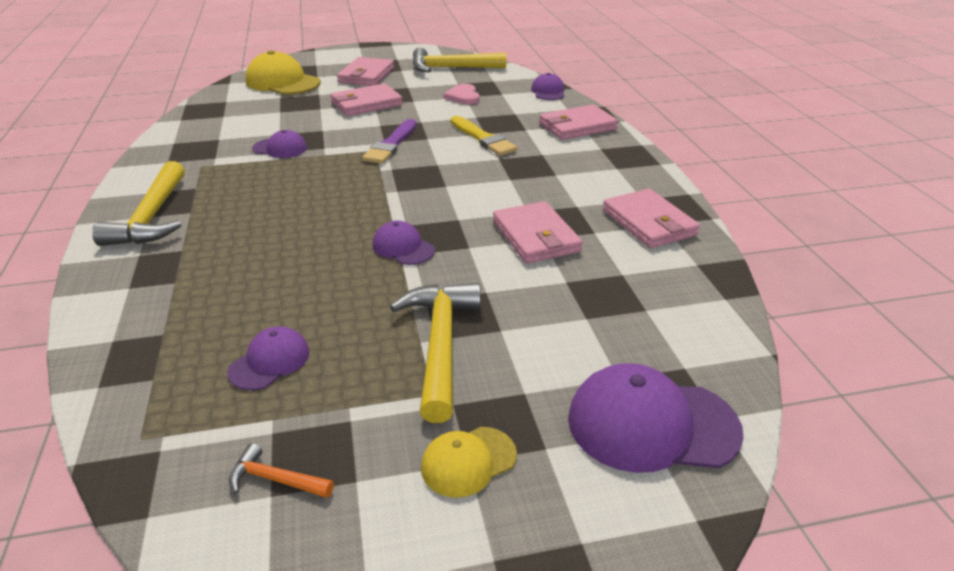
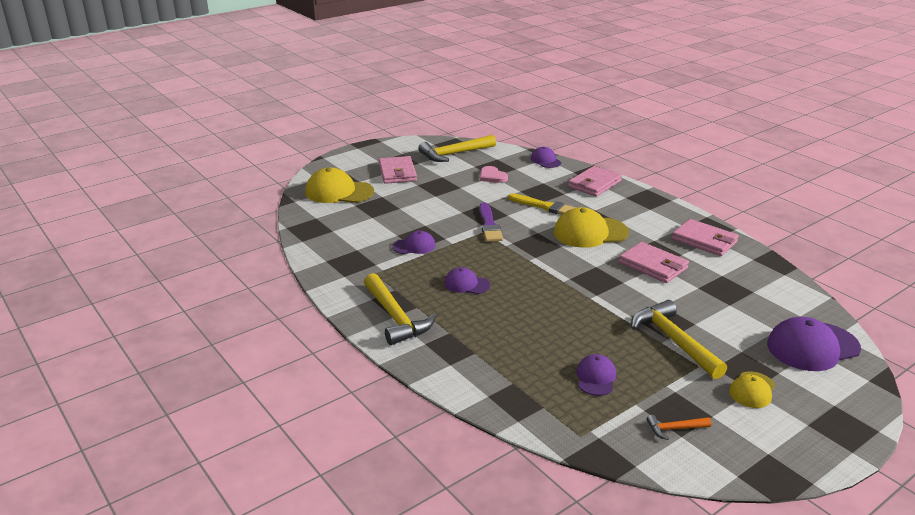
camera: 25 degrees left, 5 degrees down
pink wallet [331,83,403,116] -> none
purple cap [373,221,435,265] -> purple cap moved to [444,267,490,294]
none -> yellow cap [554,207,629,248]

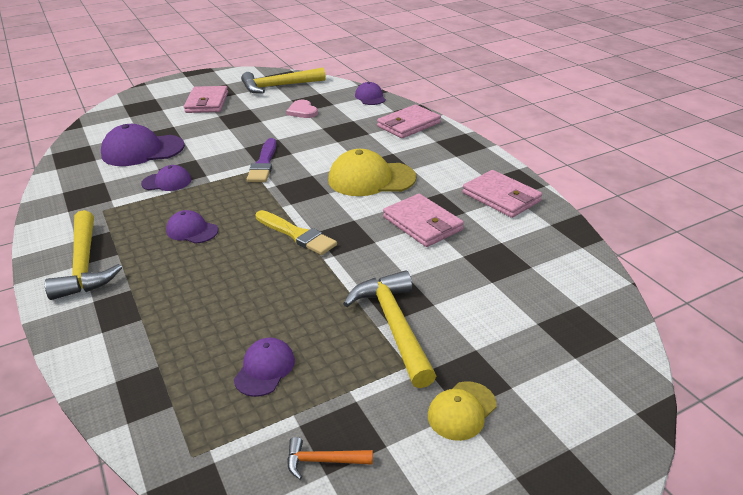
camera: 10 degrees right, 5 degrees up
yellow cap [305,168,374,203] -> none
yellow brush [508,193,577,215] -> yellow brush moved to [255,210,337,255]
purple cap [767,317,861,371] -> purple cap moved to [101,124,185,166]

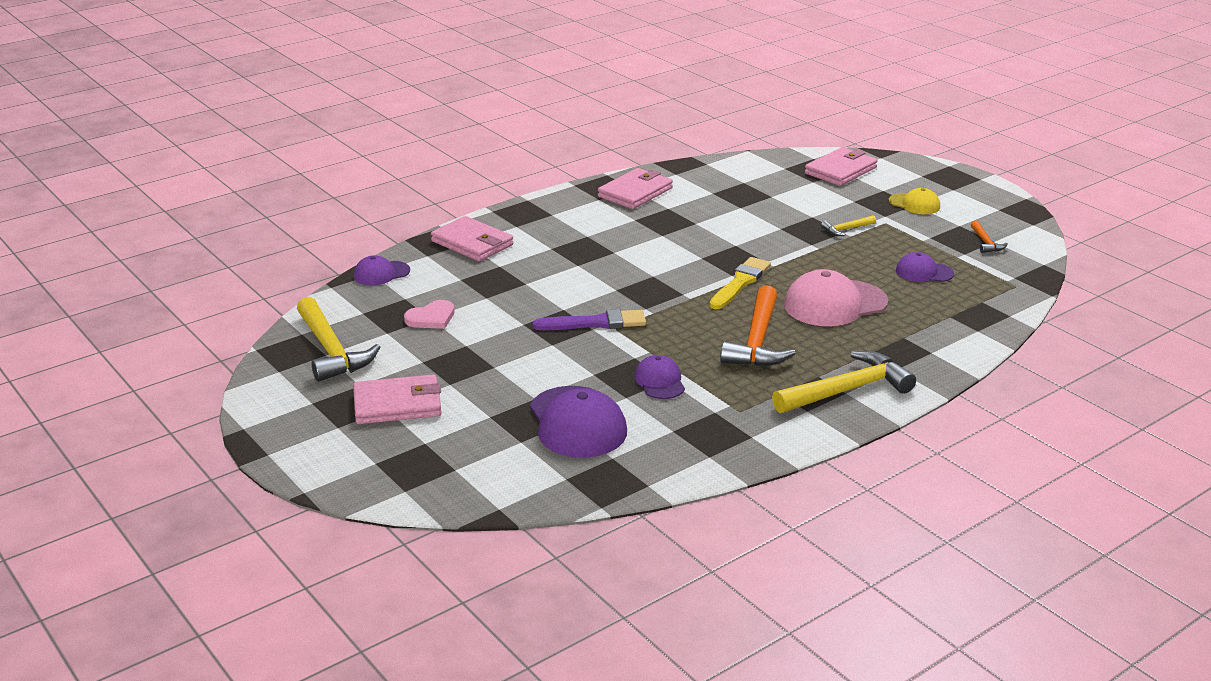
camera: 100 degrees left, 5 degrees down
purple cap [166,210,218,244] -> orange hammer [720,285,796,366]
yellow cap [328,149,416,196] -> none
yellow hammer [343,270,436,388] -> yellow hammer [821,215,876,236], size x0.47
pink wallet [383,194,464,247] -> pink wallet moved to [805,147,877,186]
none -> pink cap [784,269,888,326]

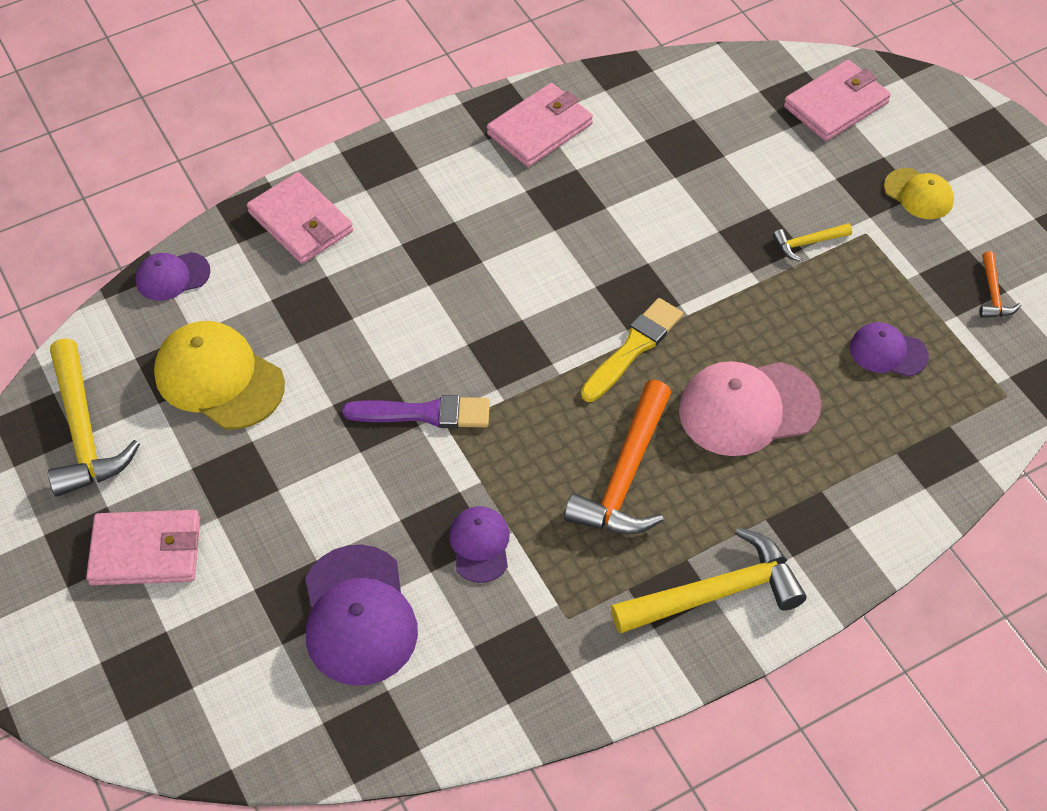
camera: 10 degrees right, 25 degrees up
pink heart [404,300,455,329] -> yellow cap [154,321,285,429]

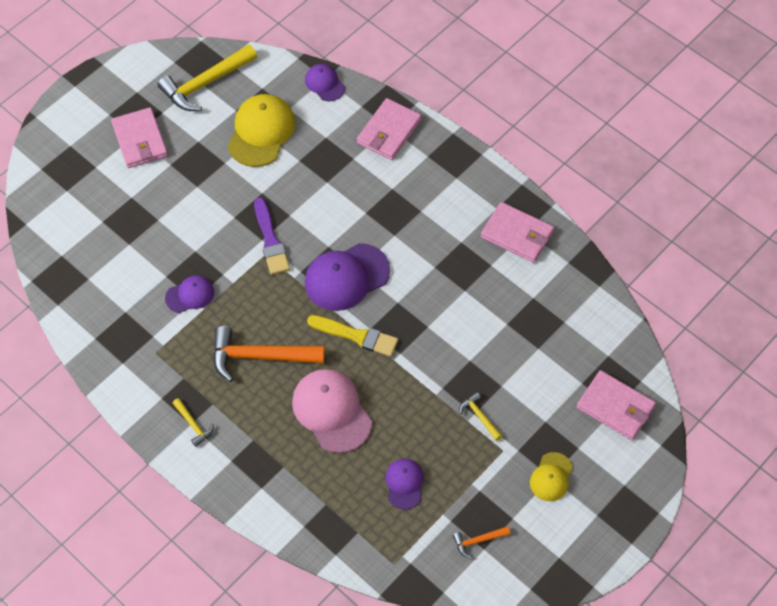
camera: 70 degrees right, 5 degrees up
purple cap [305,544,418,686] -> purple cap moved to [305,243,390,311]
yellow hammer [611,528,806,634] -> yellow hammer [173,398,214,447], size x0.47

